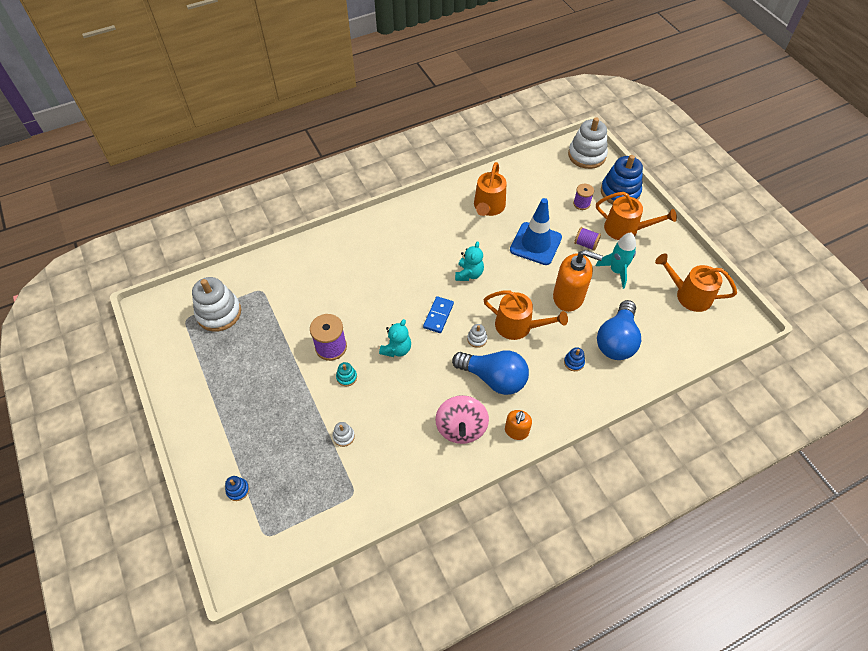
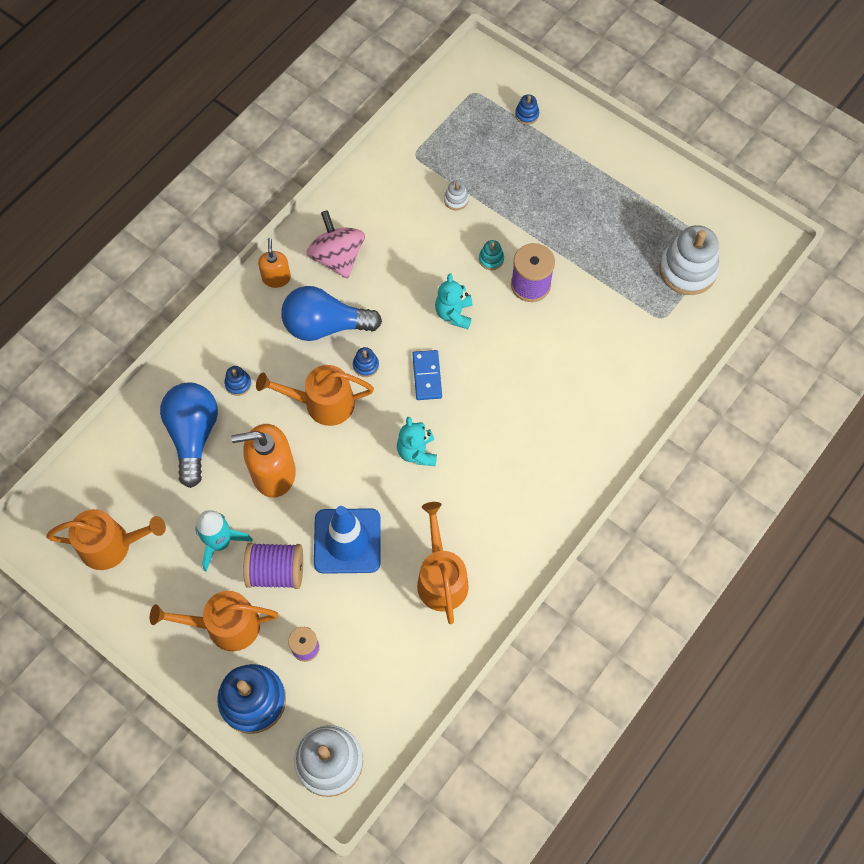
camera: 155 degrees right, 10 degrees up
white stacking toy [467,324,487,348] -> blue stacking toy [353,347,379,377]
purple spool [574,227,601,251] -> purple spool [244,543,303,589], size x1.62

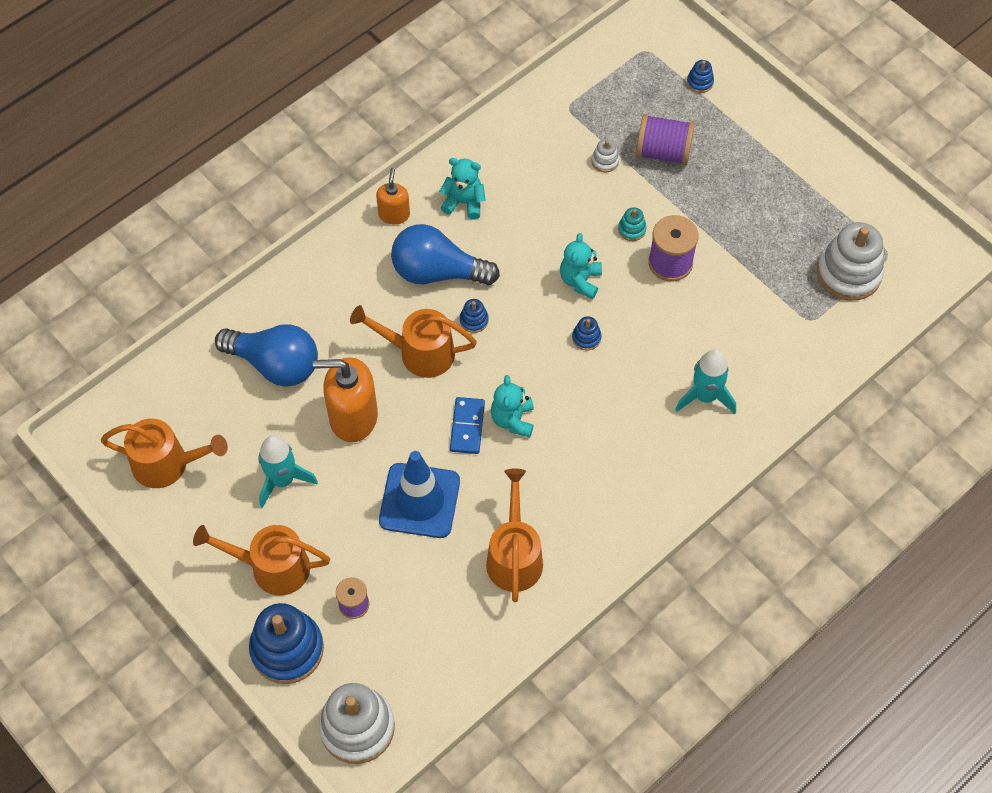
camera: 10 degrees right, 5 degrees down
blue light bulb [160,383,218,488] -> blue light bulb turned 105 degrees clockwise [215,324,318,386]
blue stacking toy [224,366,251,396] -> blue stacking toy moved to [572,316,601,350]
purple spool [244,543,303,589] -> purple spool moved to [636,114,695,166]
pink spinning top [306,210,365,279] -> turquoise teddy bear [439,158,486,220]
blue domino [412,350,442,400] -> blue domino moved to [450,397,485,454]
none -> turquoise rocket [675,349,736,414]

